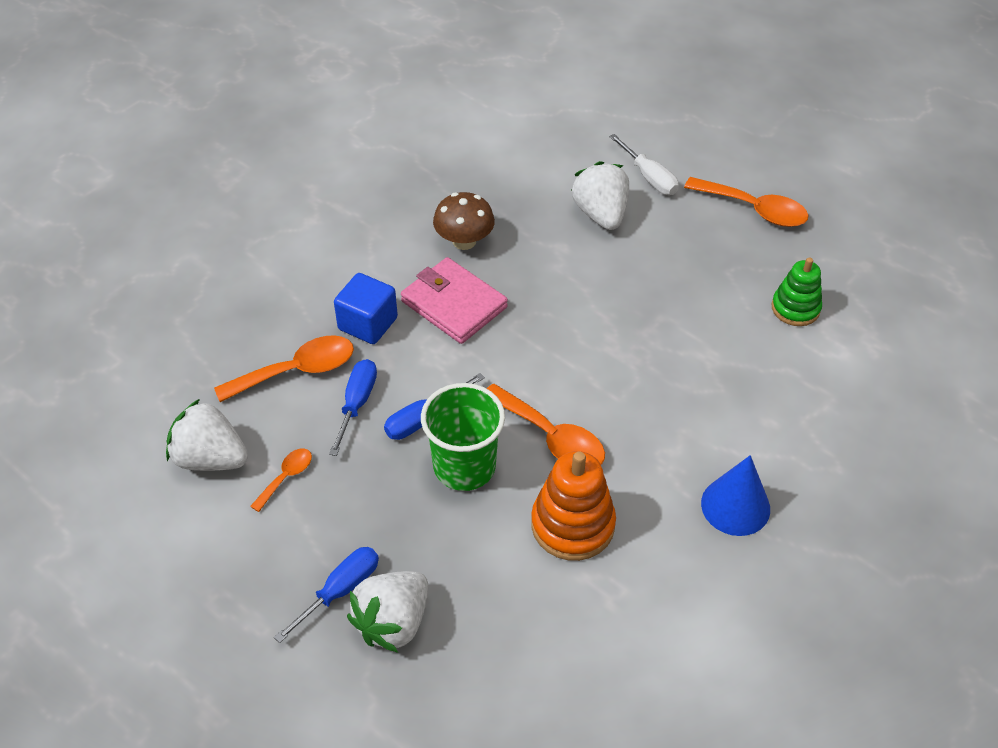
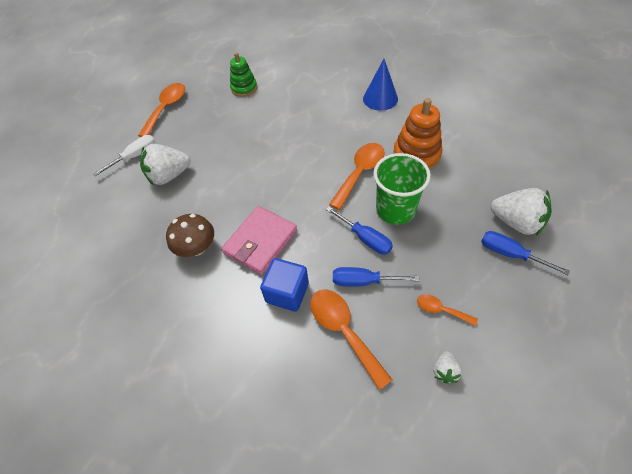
camera: 95 degrees left, 5 degrees up
white strawberry [166,399,248,471] -> white strawberry [433,351,462,383], size x0.49

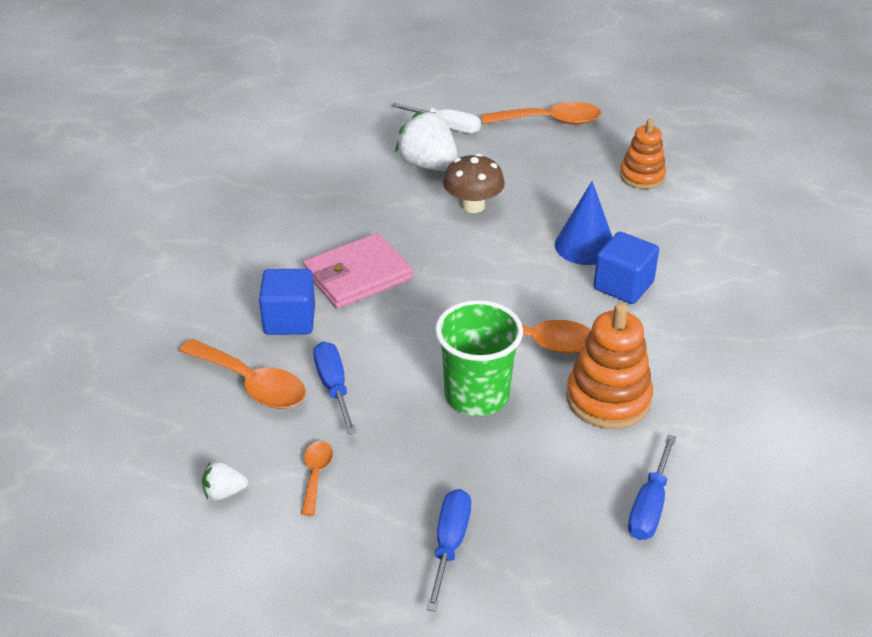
camera: 65 degrees right, 15 degrees down
brown mushroom [166,214,214,257] -> brown mushroom moved to [443,154,505,213]
pink wallet [221,206,297,275] -> pink wallet turned 45 degrees counterclockwise [303,233,413,309]
green stacking toy [230,52,257,97] -> orange stacking toy [620,119,666,189]
orange spoon [310,290,392,390] -> orange spoon turned 90 degrees clockwise [179,339,306,409]
blue screwdriver [326,207,393,255] -> blue screwdriver moved to [628,434,676,540]
blue cone [363,59,398,111] -> blue cone moved to [555,181,612,265]
white strawberry [491,188,552,236] -> none
none -> blue cube [594,232,659,304]

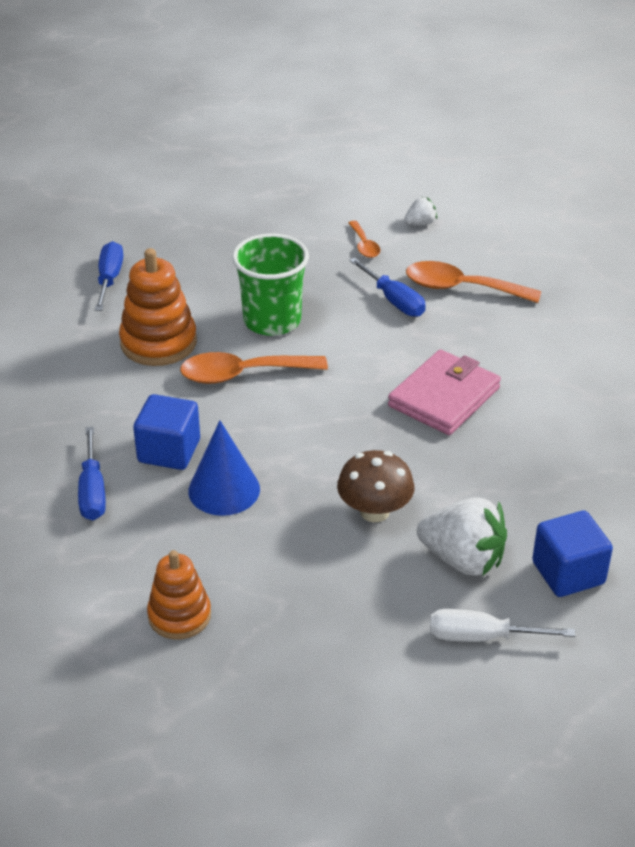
camera: 160 degrees right, 0 degrees up
blue cube [259,269,315,335] -> blue cube moved to [532,511,613,597]
blue screwdriver [426,489,471,612] -> blue screwdriver moved to [78,427,106,520]
orange spoon [482,102,601,125] -> none

